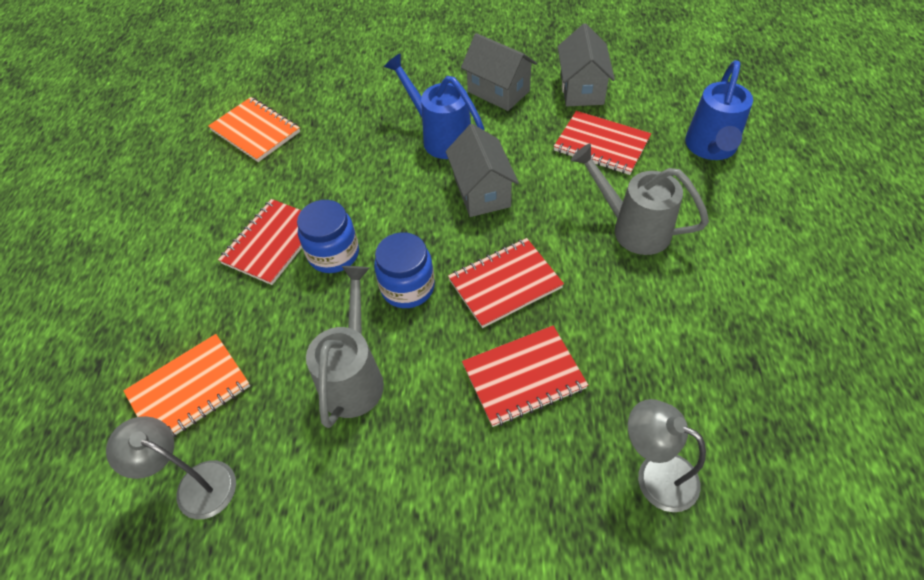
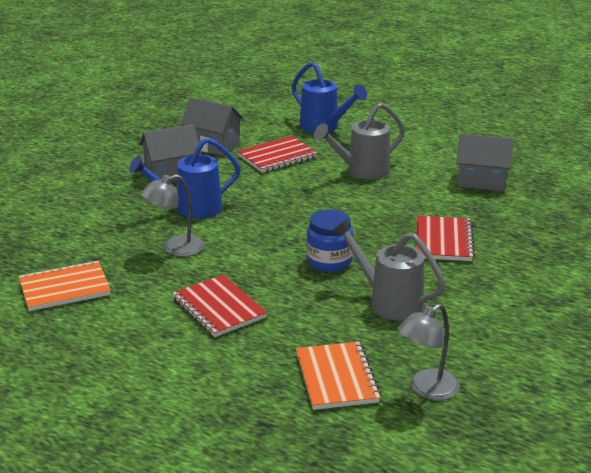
camera: 65 degrees left, 25 degrees down
blue jar [297,200,359,273] -> none
grey house [446,124,519,217] -> grey house moved to [456,133,514,191]
red notebook [448,238,564,328] -> none
grey lamp [628,399,706,512] -> grey lamp moved to [141,174,204,257]

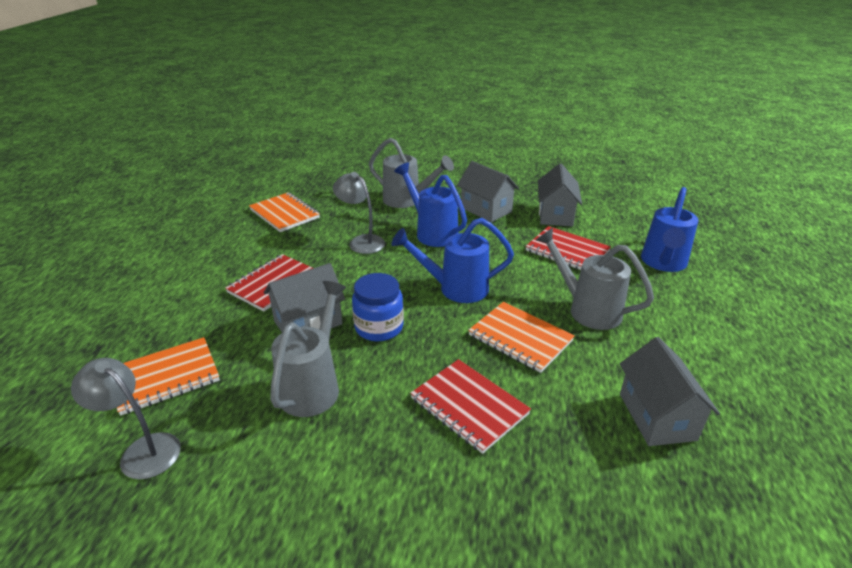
camera: 70 degrees right, 5 degrees up
red notebook [416,216,475,261] -> red notebook turned 60 degrees clockwise [410,359,531,454]
none -> grey house [264,263,345,332]
none -> grey watering can [369,138,454,208]
none -> blue watering can [392,218,514,303]
none -> orange notebook [468,302,575,373]

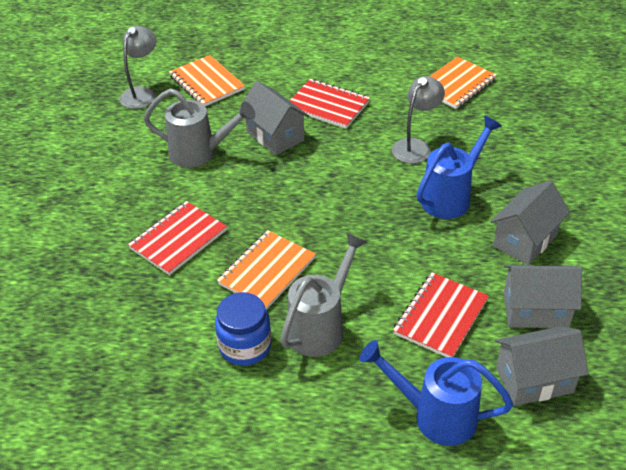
camera: 85 degrees right, 10 degrees up
blue jar [352,273,404,341] -> blue jar moved to [215,292,272,366]
grey watering can [369,138,454,208] -> none
blue watering can [392,218,514,303] -> none
grey house [620,337,720,446] -> grey house moved to [495,326,589,406]

